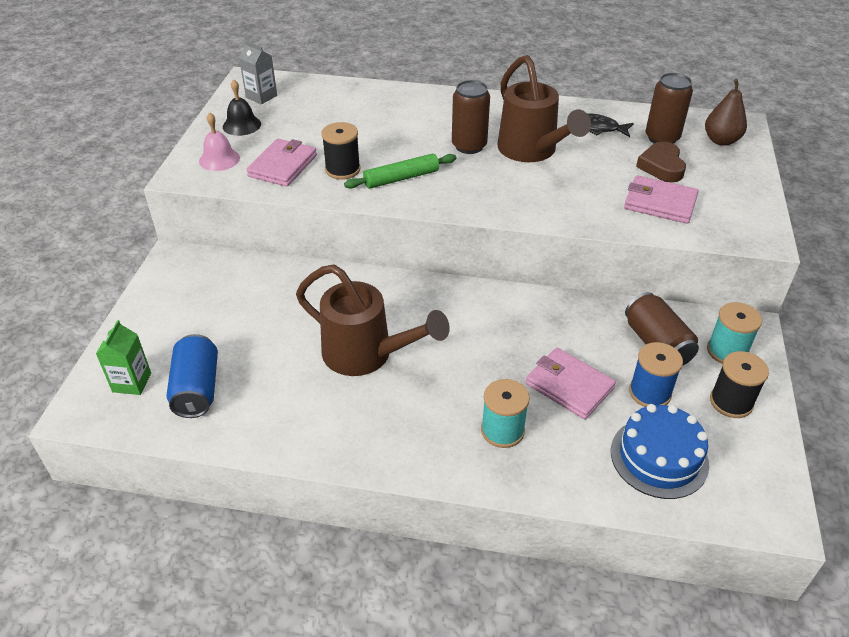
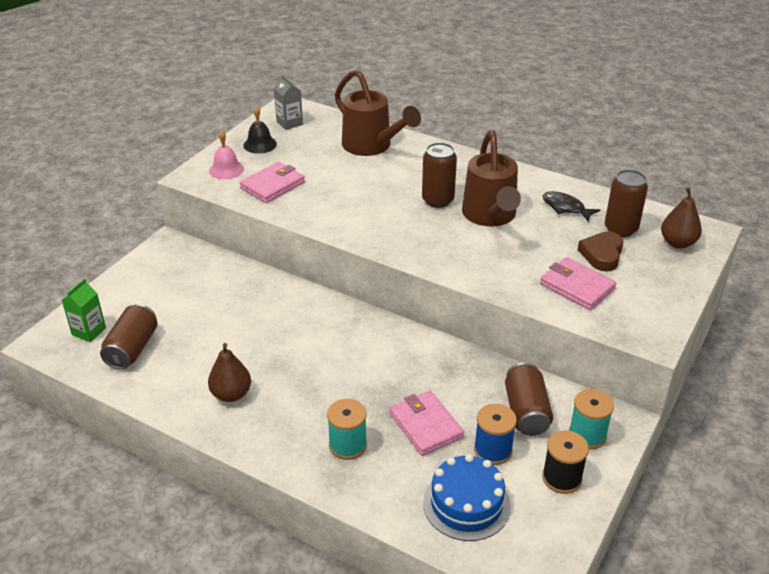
camera: 20 degrees right, 5 degrees down
blue can [167,334,218,418] -> brown can [100,304,157,370]
brown watering can [296,264,450,376] -> brown watering can moved to [335,69,421,156]
black spool [321,122,360,180] -> none
green rolling pin [344,153,456,189] -> none
none -> brown pear [208,343,251,402]

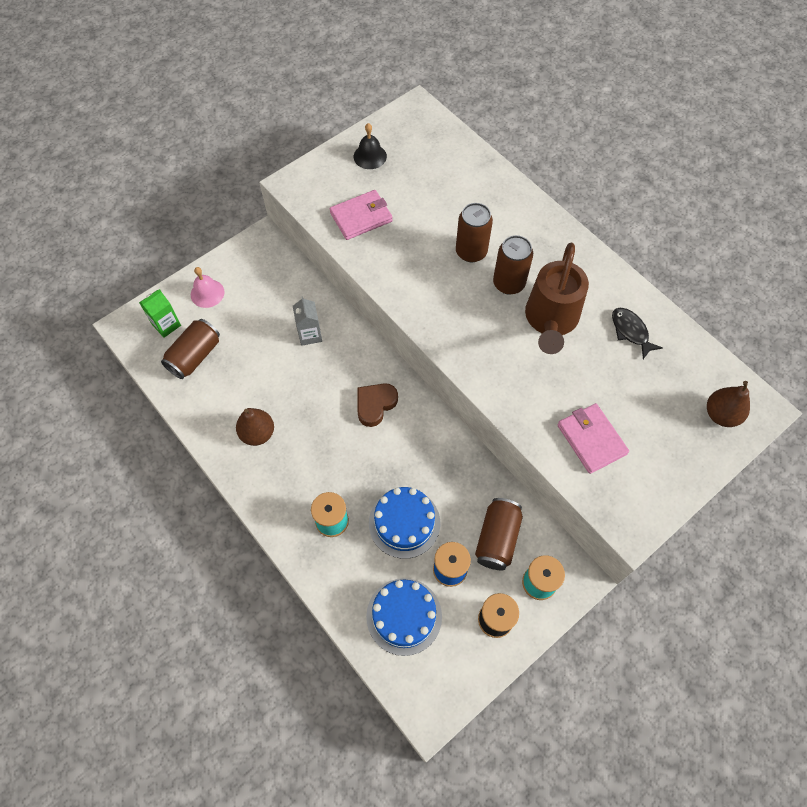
camera: 20 degrees right, 25 degrees up
pink bell [209,130,244,179] -> pink bell moved to [191,267,224,308]
grey carton [274,75,303,130] -> grey carton moved to [293,296,322,346]
brown watering can [335,69,421,156] -> none
pink wallet [389,391,464,456] -> blue cake [369,487,440,559]
brown heart [578,231,623,271] -> brown heart moved to [358,383,398,427]
brown can [605,170,648,237] -> brown can moved to [456,203,493,262]

